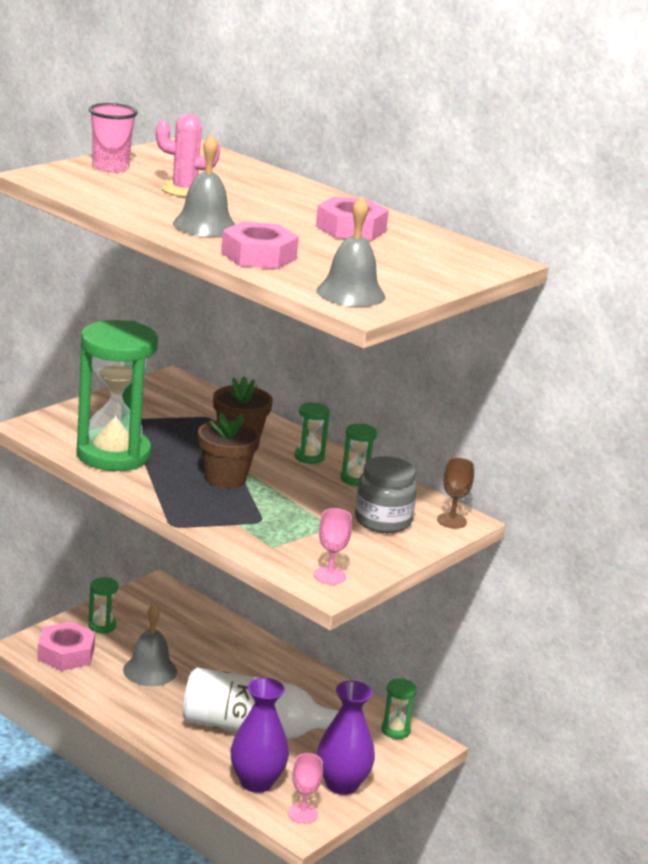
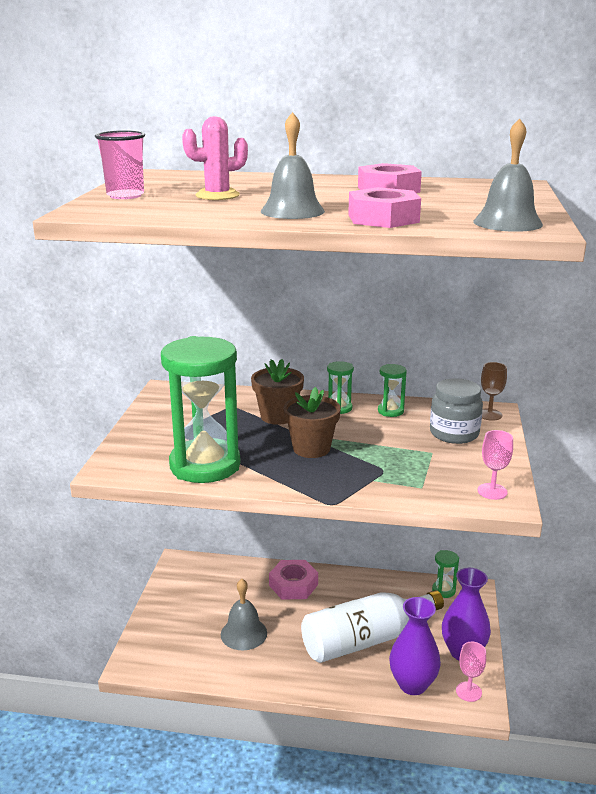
camera: 30 degrees left, 0 degrees up
pink nut [37,622,95,671] -> pink nut moved to [269,560,318,600]
green hourglass [88,577,118,633] -> none

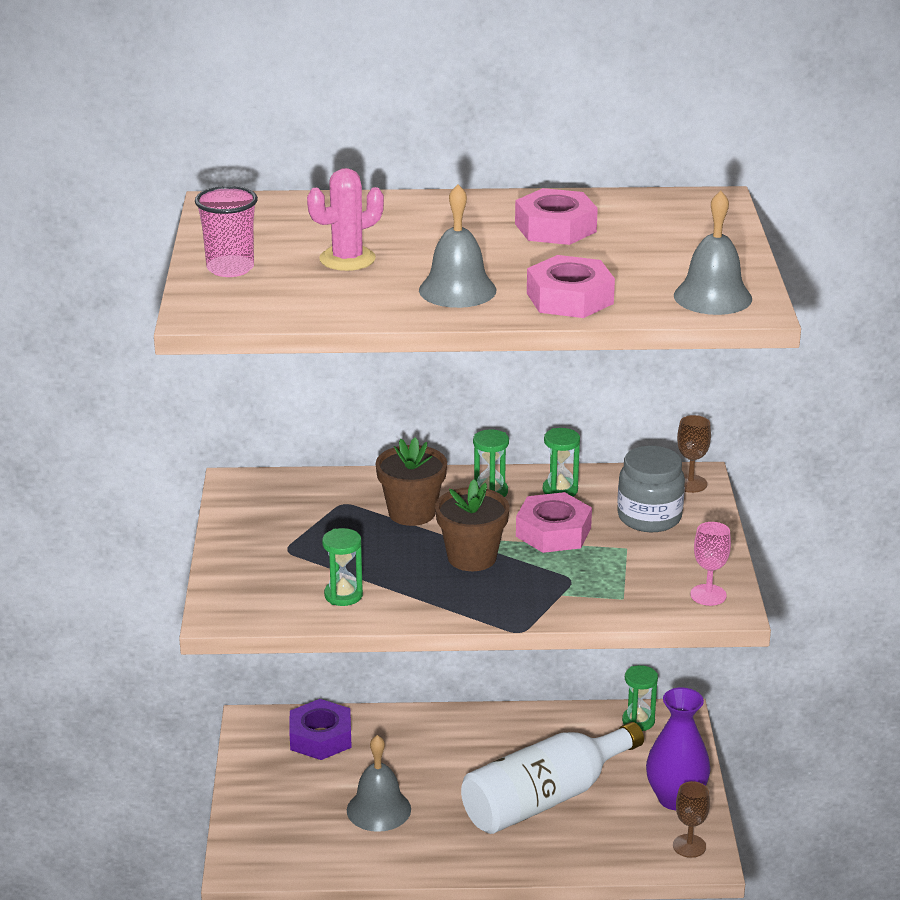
camera: 10 degrees left, 5 degrees up
green hourglass [161,336,241,483] -> green hourglass [322,528,363,606], size x0.42
pink nut [269,560,318,600] -> pink nut moved to [516,492,592,553]
purple vase [389,597,441,695] -> none
pink goblet [456,642,486,702] -> brown goblet [673,781,710,858]
none -> purple nut [289,699,352,760]

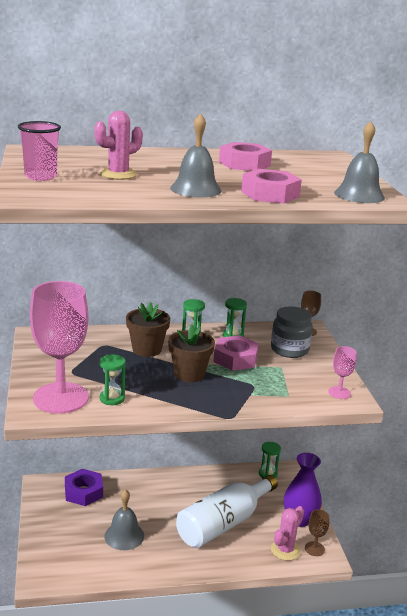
camera: 10 degrees left, 5 degrees down
none -> pink goblet [30,281,89,414]
none -> pink cactus [271,506,304,561]

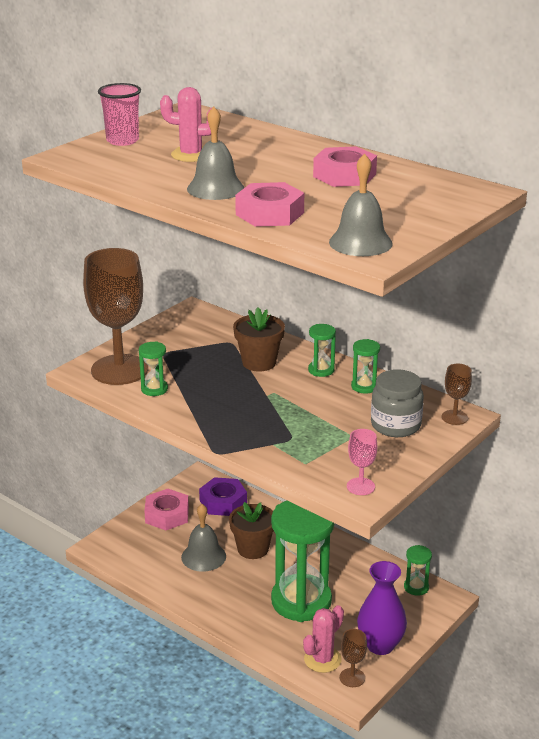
camera: 50 degrees right, 5 degrees up
pink goblet [30,281,89,414] -> brown goblet [83,248,148,385]
brown flower pot [168,324,215,382] -> brown flower pot moved to [229,502,274,559]
white bottle [176,475,278,548] -> green hourglass [271,501,334,622]
pink nut [213,335,259,371] -> pink nut moved to [144,489,189,530]
pink cactus [271,506,304,561] -> pink cactus turned 45 degrees counterclockwise [303,605,344,673]

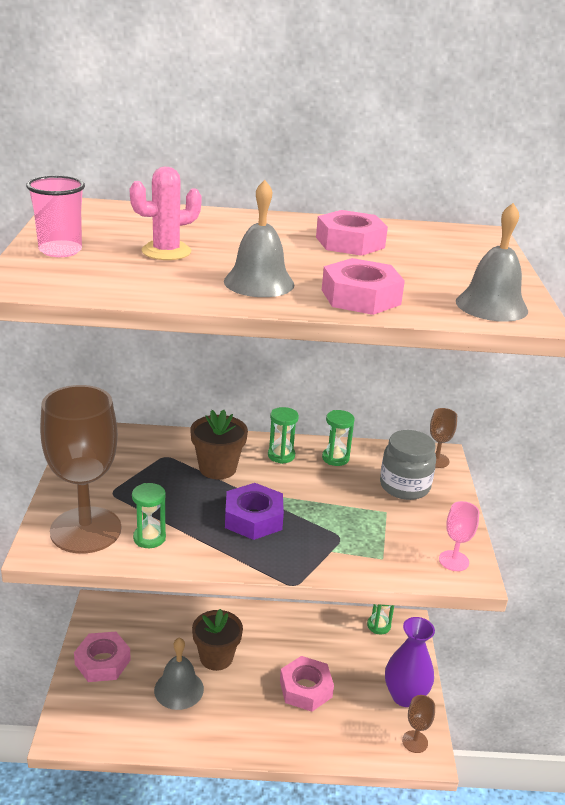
camera: 40 degrees left, 0 degrees up
purple nut [199,477,247,516] -> purple nut moved to [225,483,284,540]
green hourglass [271,501,334,622] -> pink nut [280,656,334,712]
pink cactus [303,605,344,673] -> none

